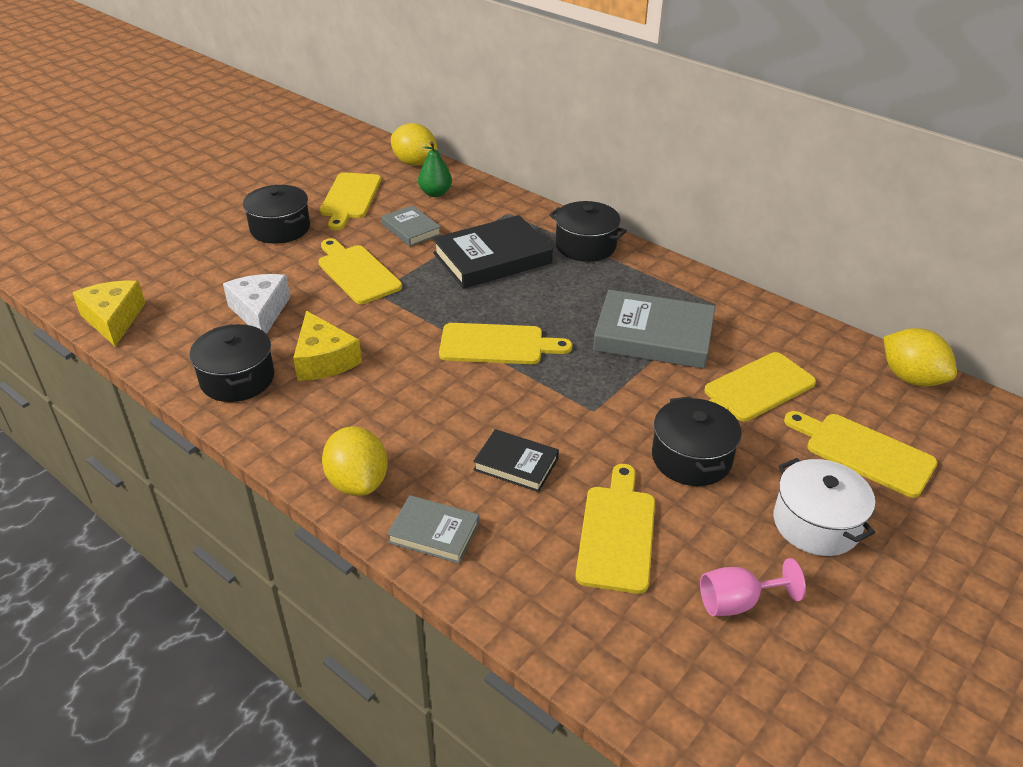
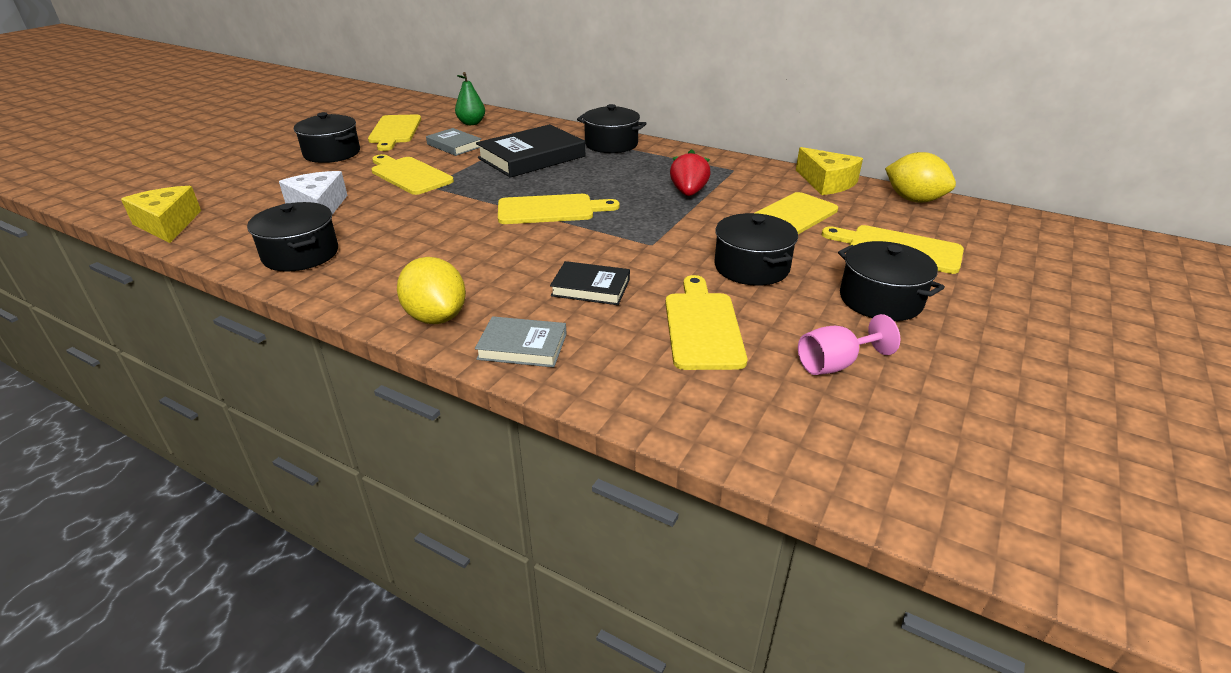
camera: 10 degrees left, 5 degrees down
yellow cheese [293,311,362,381] -> yellow cheese moved to [796,147,863,195]
yellow lemon [391,123,438,166] -> none
grey book [593,290,715,369] -> red strawberry [670,149,711,196]
white pot [774,458,875,556] -> black pot [838,241,945,321]

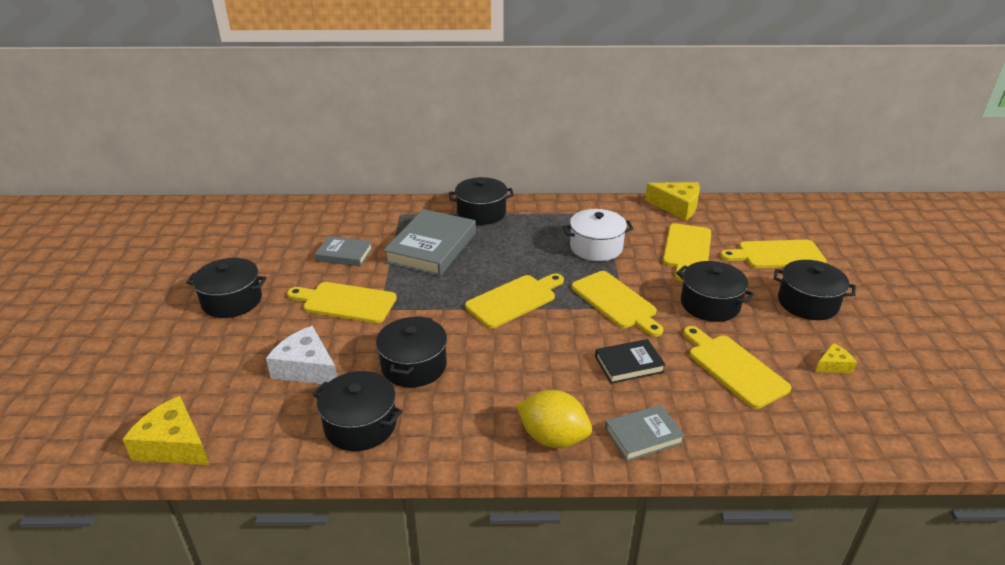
camera: 30 degrees left, 0 degrees up
yellow cutting board [368,115,421,151] -> yellow cutting board moved to [571,271,664,337]
green pear [455,72,485,125] -> none
black book [476,124,585,178] -> grey book [383,209,476,276]
red strawberry [670,149,711,196] -> white pot [563,209,634,261]
pink goblet [798,314,900,375] -> yellow cheese [815,343,857,373]
yellow lemon [885,152,956,203] -> none
none -> black pot [376,316,447,388]

